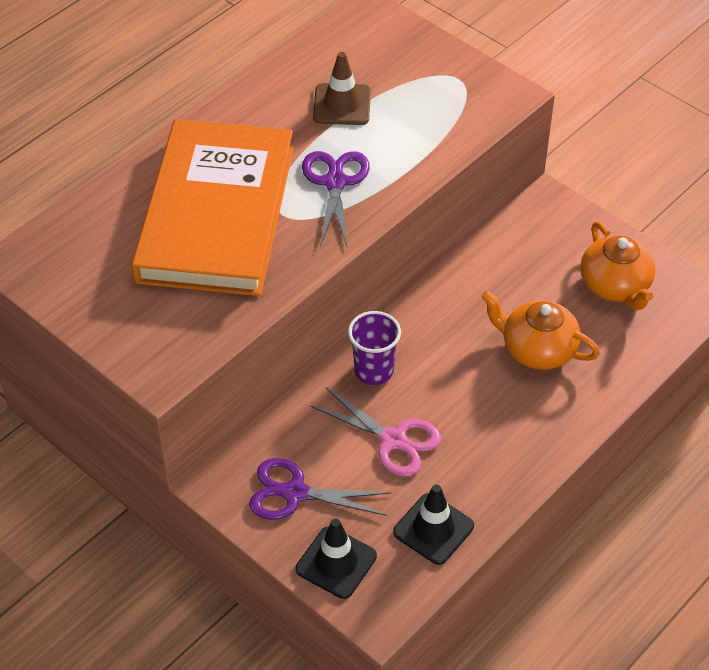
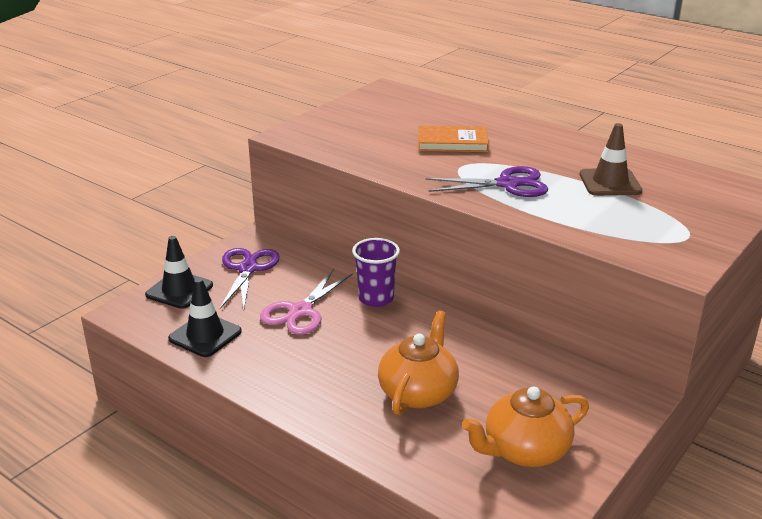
camera: 85 degrees right, 20 degrees down
orange book [131,119,293,296] -> orange book [418,126,489,152], size x0.42

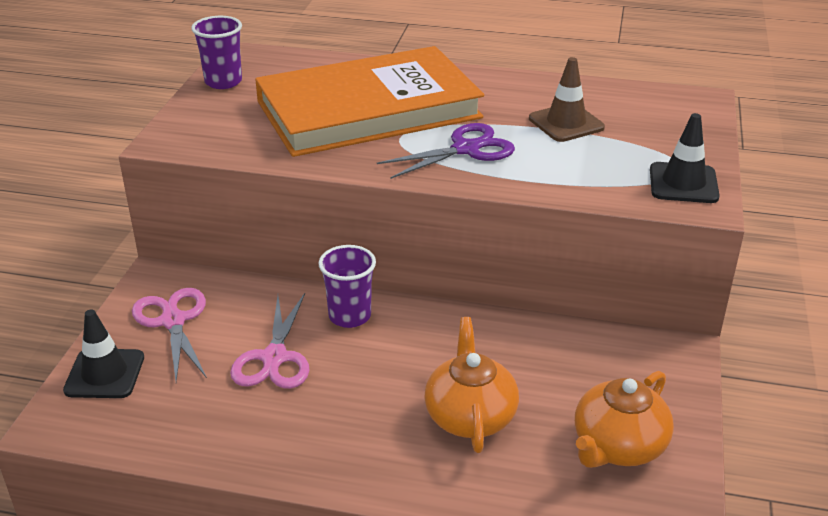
camera: 25 degrees left, 5 degrees up
black traffic cone [168,278,242,357] -> black traffic cone moved to [650,113,720,203]
purple scissors [220,248,280,310] -> pink scissors [132,288,207,382]
orange book [418,126,489,152] -> orange book [255,46,484,157], size x2.41
none -> purple cup [191,16,242,89]

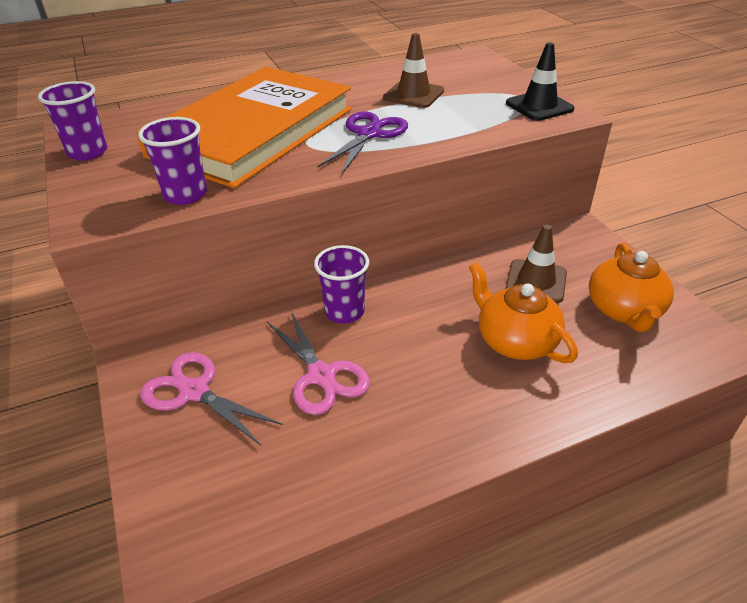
camera: 35 degrees left, 5 degrees up
black traffic cone [63,310,144,398] -> none
none -> purple cup [138,117,207,205]
none -> brown traffic cone [506,225,567,303]

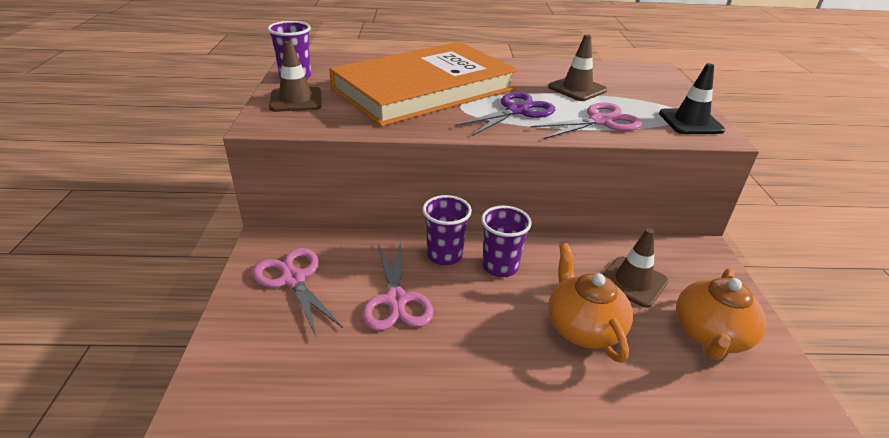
camera: 20 degrees right, 5 degrees down
purple cup [138,117,207,205] -> purple cup moved to [481,206,532,277]
none -> brown traffic cone [269,41,321,112]
none -> pink scissors [531,103,642,139]

